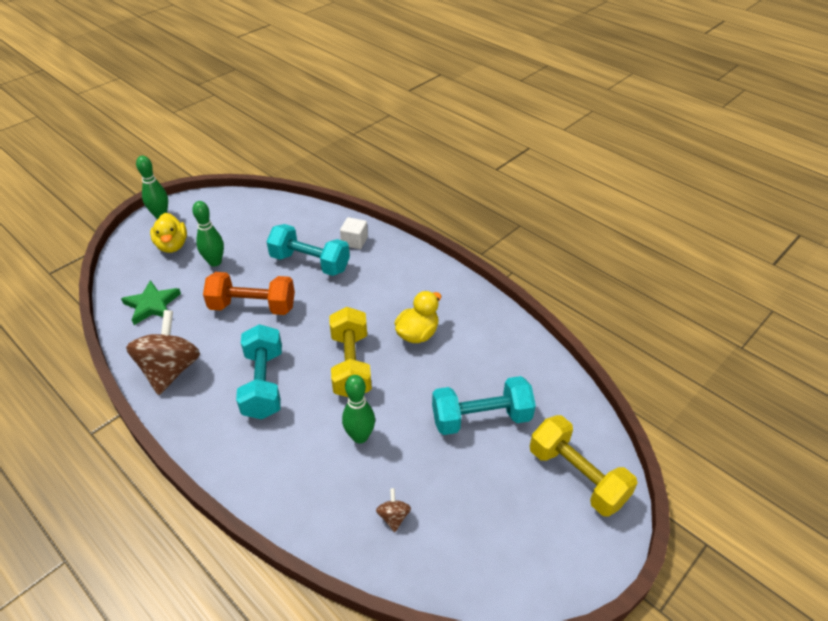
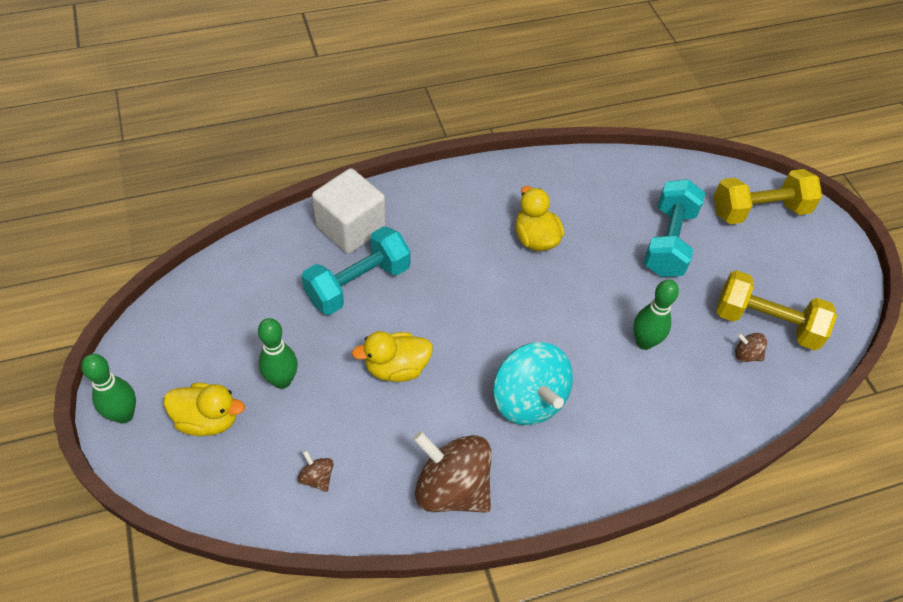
camera: 65 degrees left, 10 degrees up
green star [121,280,181,325] -> brown spinning top [298,450,334,492]
orange dumbbell [203,272,295,315] -> yellow duck [352,331,433,382]
turquoise dumbbell [236,324,282,419] -> turquoise spinning top [493,342,573,425]
yellow dumbbell [329,307,372,397] -> yellow dumbbell moved to [716,270,837,350]
white cube [340,217,368,249] -> white cube [312,168,386,254], size x1.82

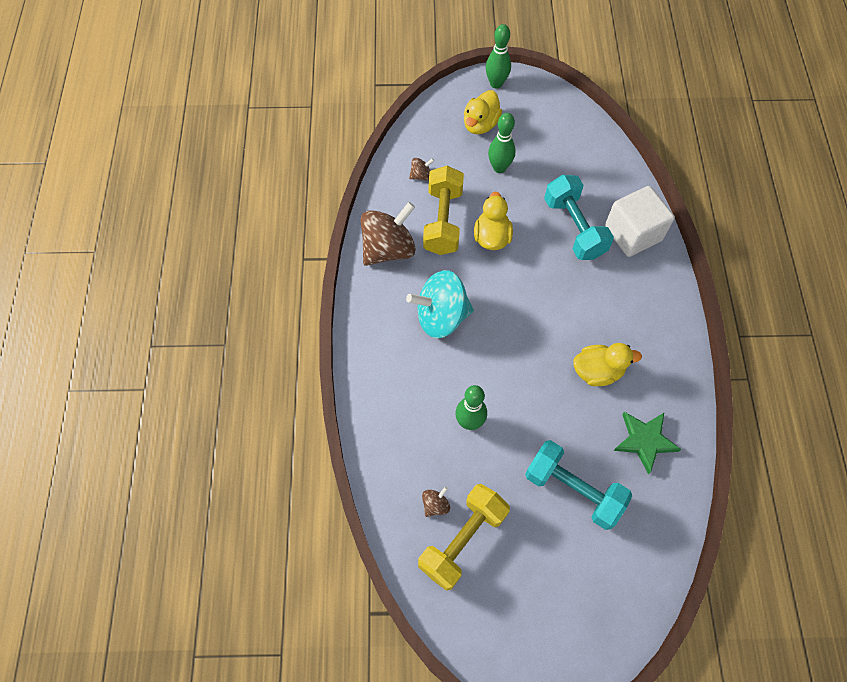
camera: 110 degrees right, 10 degrees up
yellow dumbbell [714,169,822,224] -> yellow dumbbell moved to [423,166,464,255]
none -> green star [613,412,681,474]

